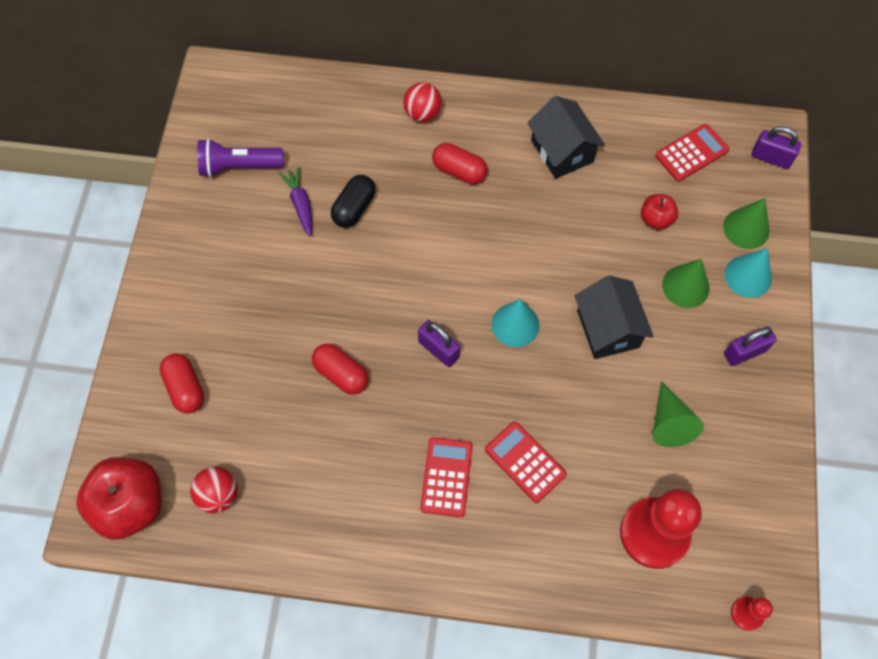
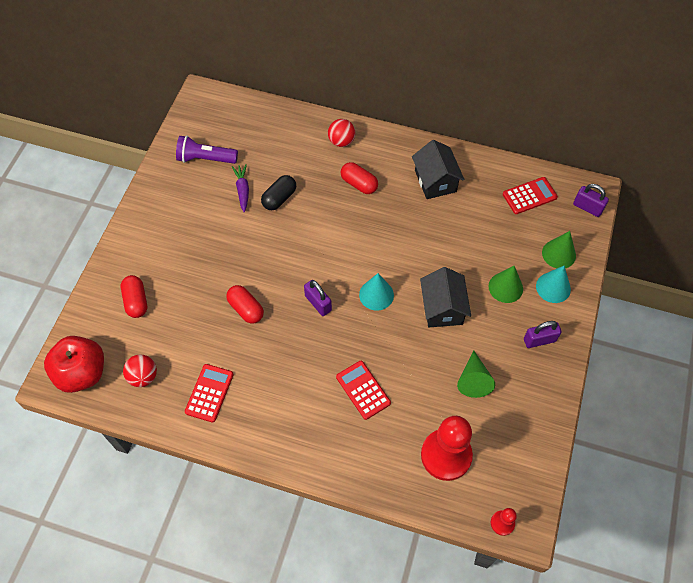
camera: 10 degrees right, 5 degrees down
red calculator [420,437,472,517] -> red calculator moved to [185,364,234,423]
red apple [641,194,678,230] -> none

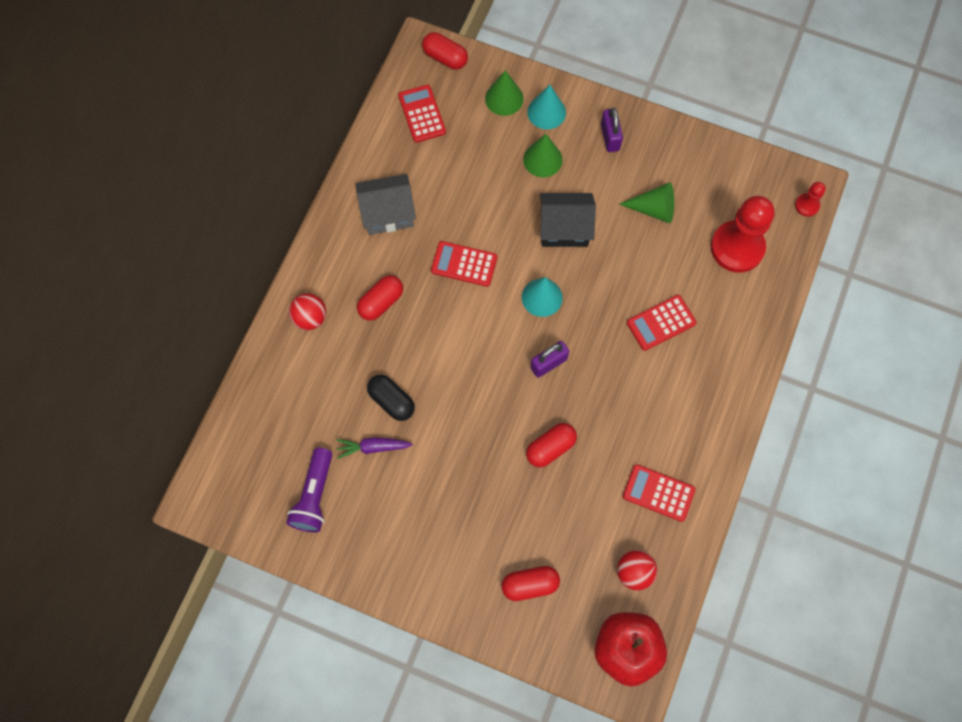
camera: 85 degrees left, 10 degrees up
black house [412,140,464,199] -> grey house [355,174,416,235]
purple padlock [573,184,609,217] -> red capsule [422,32,468,70]
none -> red calculator [431,241,497,287]

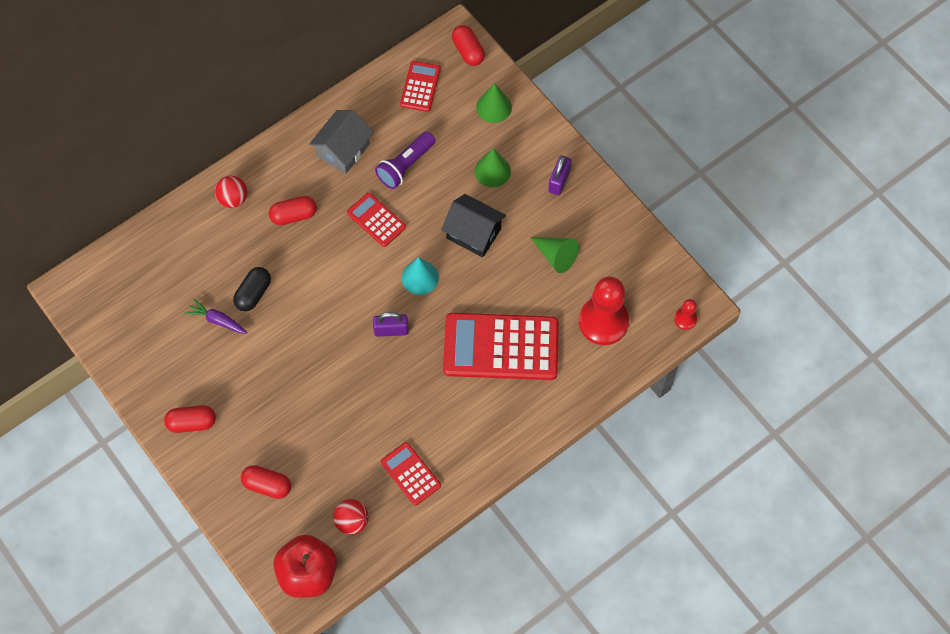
camera: 30 degrees right, 5 degrees down
purple flashlight [286,448,332,532] -> purple flashlight moved to [375,131,435,189]
grey house [355,174,416,235] -> grey house turned 75 degrees counterclockwise [309,110,374,174]
black capsule [367,375,415,421] -> black capsule turned 45 degrees clockwise [233,267,271,312]
red capsule [526,423,577,468] -> red capsule moved to [164,405,216,433]
turquoise cone [527,85,566,129] -> none
red calculator [627,295,696,351] -> red calculator [443,313,559,380], size x1.99

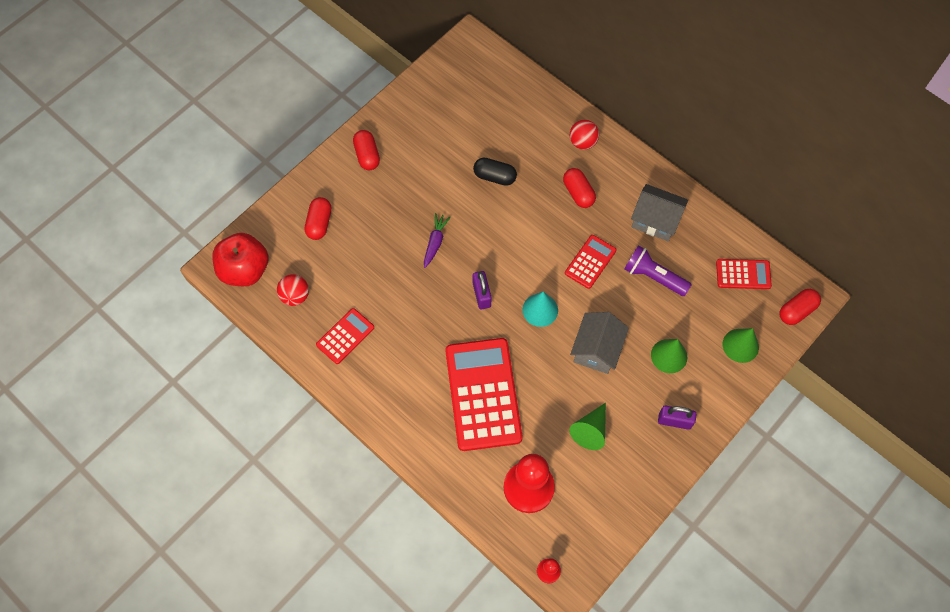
camera: 80 degrees right, 0 degrees up
purple carrot [185,298,247,334] -> purple carrot moved to [424,213,451,268]
black house [441,194,506,257] -> grey house [570,312,629,374]

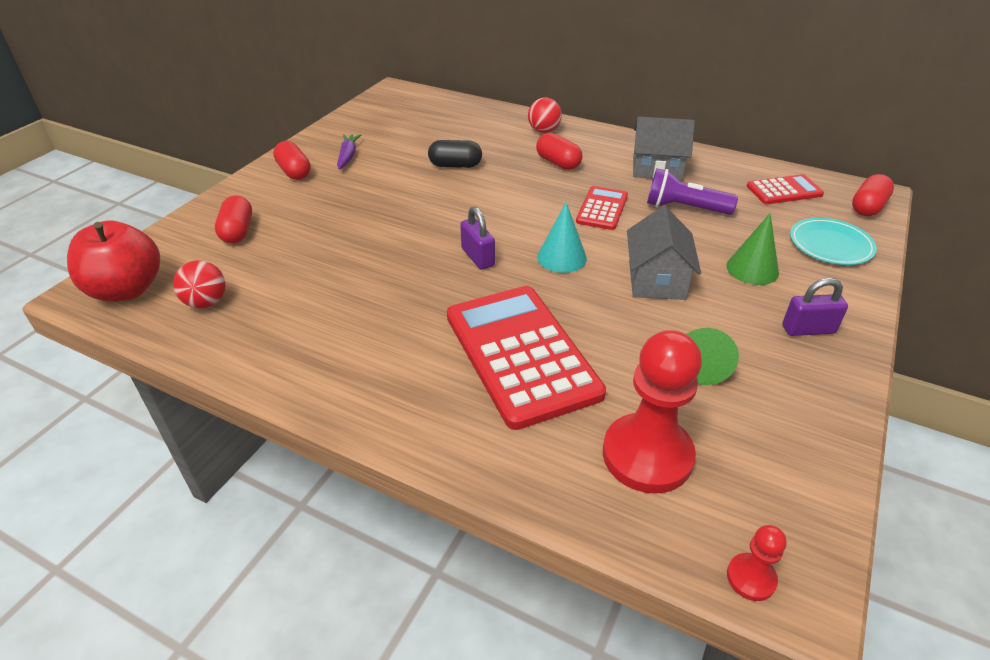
camera: 15 degrees left, 25 degrees down
red calculator [316,308,374,364] -> none
purple carrot [424,213,451,268] -> purple carrot moved to [337,134,361,169]
green cone [723,328,759,363] -> turquoise plate [790,218,877,265]

